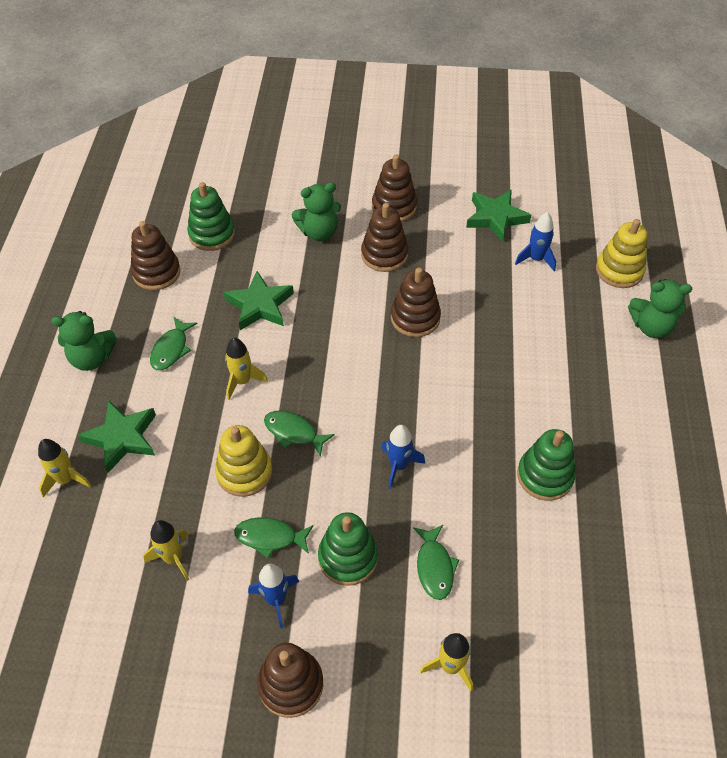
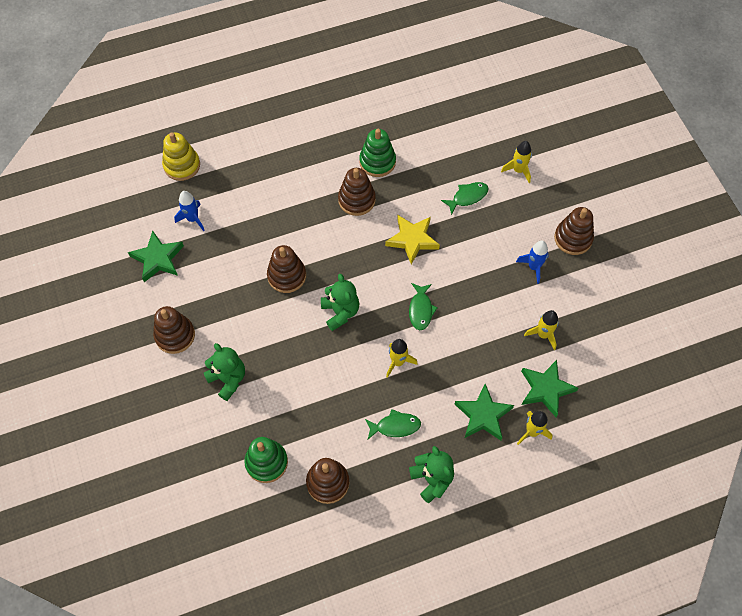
camera: 115 degrees left, 10 degrees up
yellow stacking toy [215,425,273,497] -> none
green star [224,271,294,330] -> green star moved to [521,360,578,417]
green fish [234,517,314,558] -> none
green stacking toy [318,512,378,586] -> none
brown stacking toy [361,203,408,272] -> brown stacking toy moved to [338,168,376,216]
blue rocket [381,425,425,489] -> yellow star [385,215,440,265]
green teddy bear [628,279,692,338] -> green teddy bear moved to [321,274,359,331]

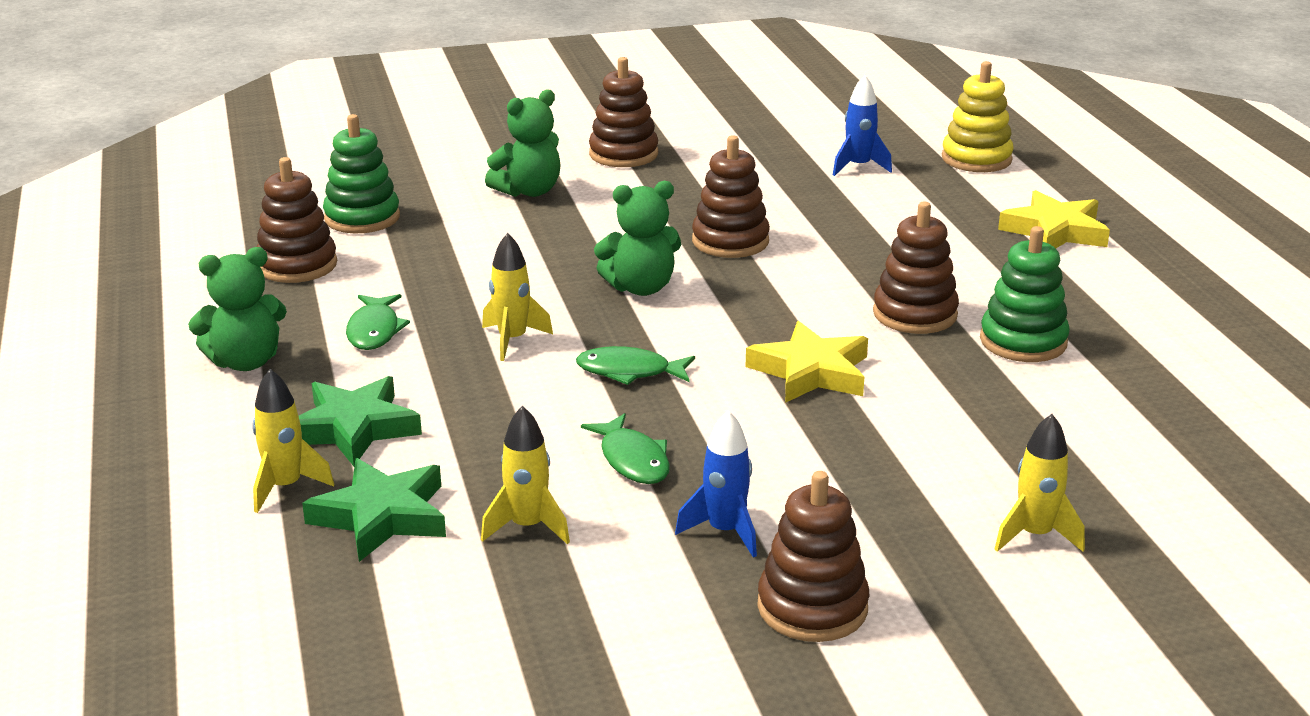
camera: 95 degrees right, 35 degrees down
green star [128,230,184,282] -> none
green fish [441,182,489,215] -> green fish moved to [581,413,670,484]
none -> yellow star [998,190,1110,249]

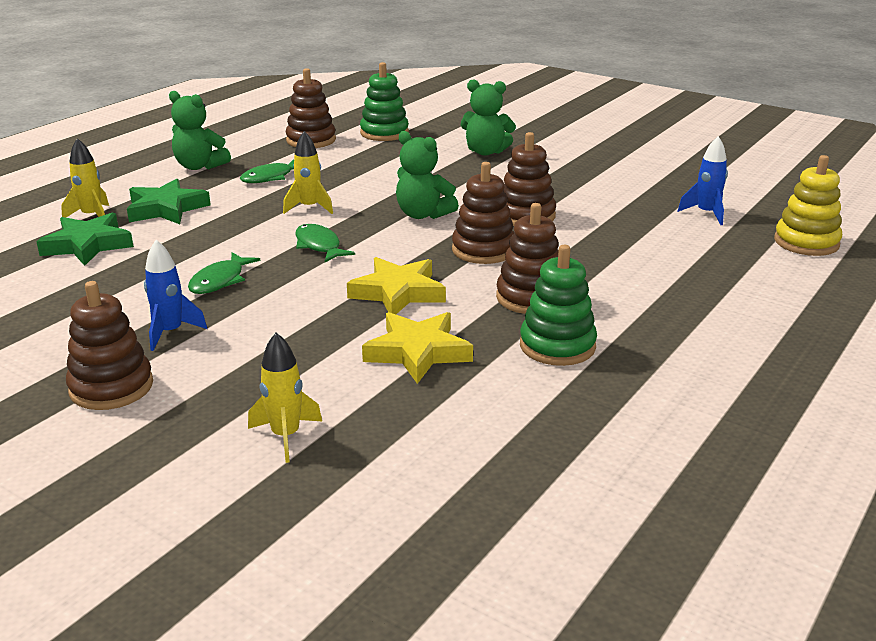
camera: 50 degrees right, 0 degrees up
yellow rocket [481,406,570,544] -> none
brown stacking toy [589,57,658,167] -> brown stacking toy moved to [452,162,514,264]
yellow star [998,190,1110,249] -> yellow star moved to [362,312,473,384]

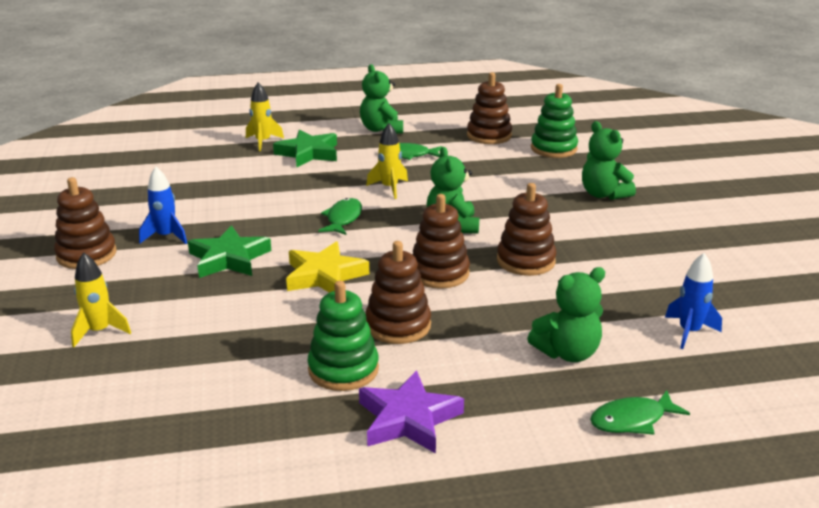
camera: 45 degrees right, 0 degrees up
green star [36,212,134,266] -> green star moved to [188,225,271,278]
green fish [188,252,260,294] -> green fish moved to [590,390,690,435]
yellow star [362,312,473,384] -> none
yellow stacking toy [774,155,842,256] -> none
none -> purple star [359,370,464,454]
none -> green teddy bear [527,267,605,362]

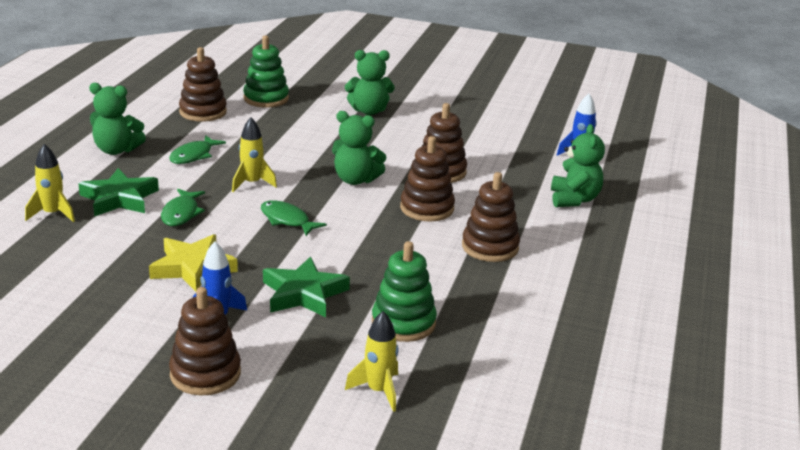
camera: 65 degrees left, 0 degrees up
yellow star [286,241,369,293] -> yellow star moved to [149,234,238,292]
green stacking toy [308,281,379,391] -> green stacking toy moved to [372,241,437,342]
purple star [359,370,464,454] -> none
green fish [590,390,690,435] -> green fish moved to [161,189,205,226]

